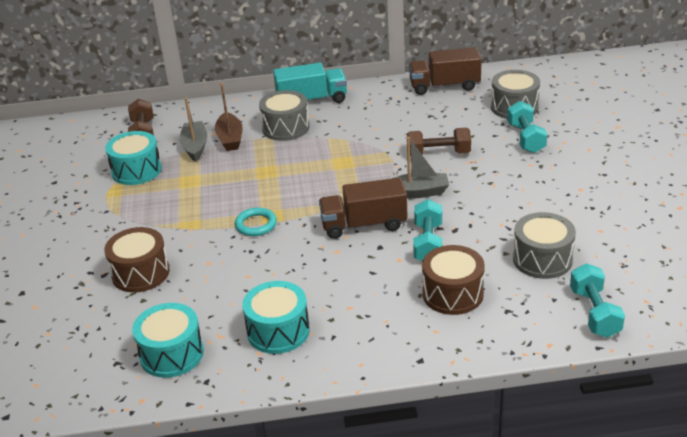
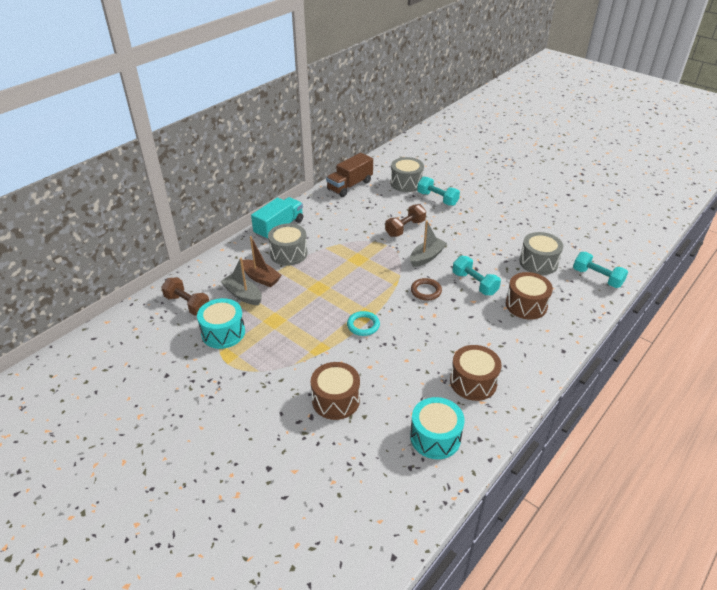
camera: 45 degrees left, 5 degrees up
turquoise drum [242,281,310,354] -> brown drum [450,345,502,401]
brown truck [319,178,408,239] -> brown ring [411,278,442,301]

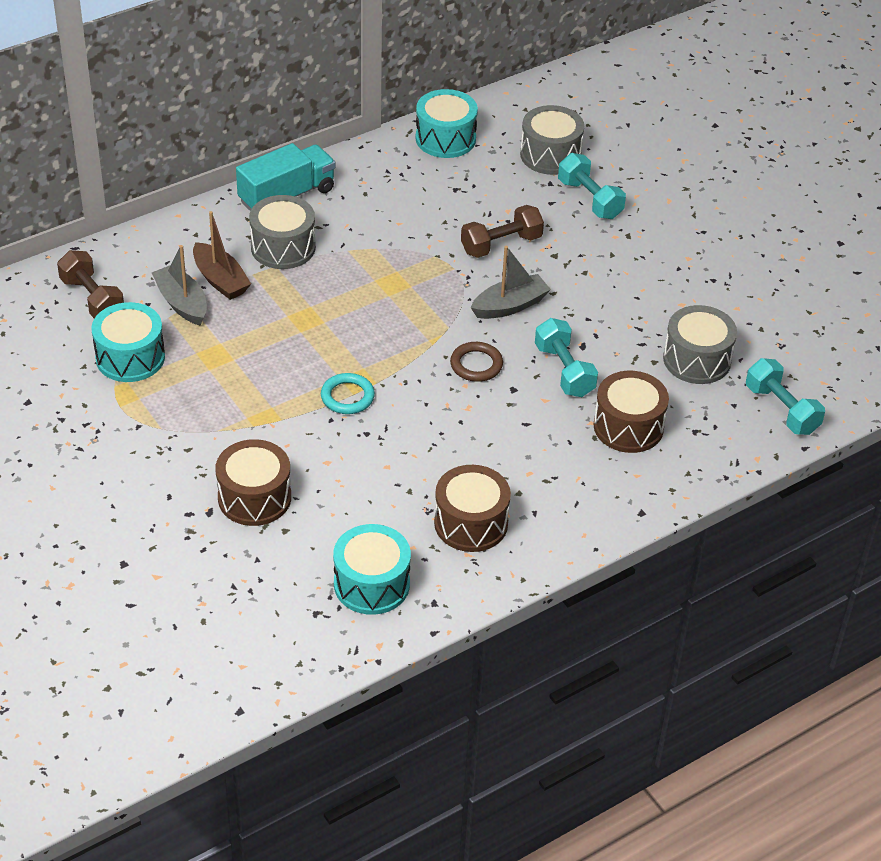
camera: 15 degrees right, 5 degrees up
brown truck [326,153,373,197] -> turquoise drum [416,89,478,158]

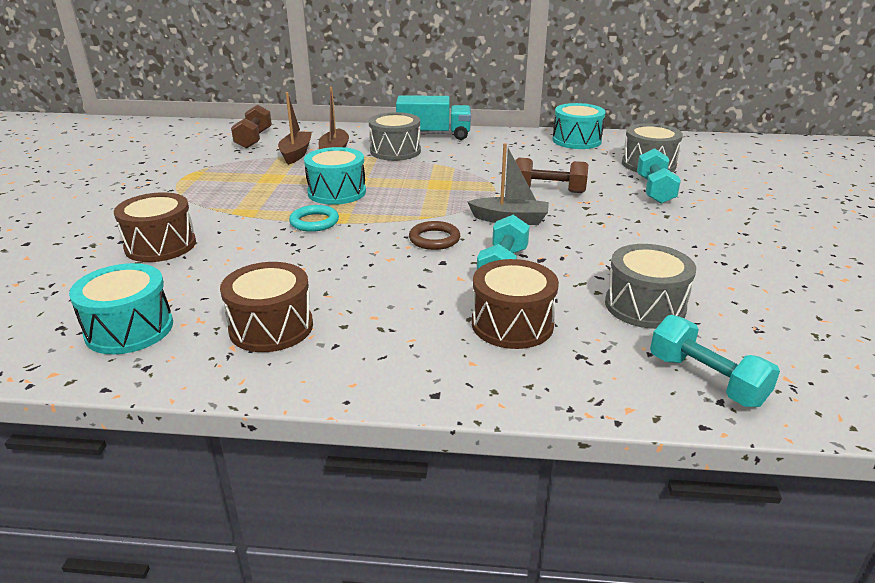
camera: 40 degrees right, 15 degrees down
turquoise drum [91,302,165,382] -> turquoise drum moved to [304,147,366,205]
grey boat [152,245,207,326] -> brown boat [278,92,312,165]
turquoise dumbbell [746,358,825,435] -> turquoise dumbbell turned 45 degrees counterclockwise [650,315,780,407]

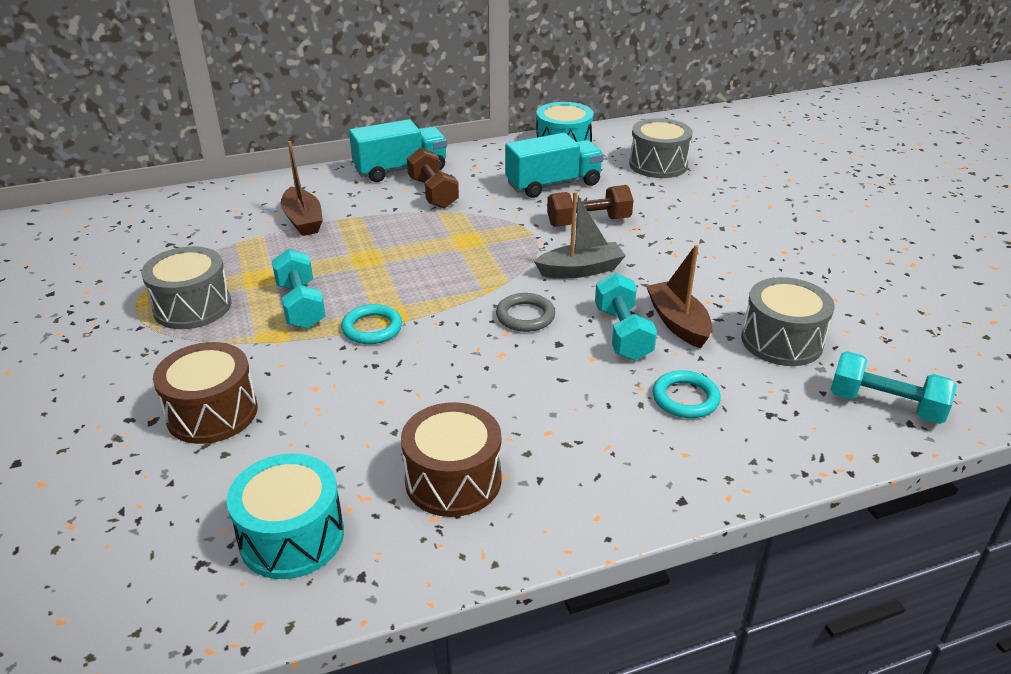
camera: 25 degrees left, 5 degrees up
brown dumbbell [231,105,272,149] -> brown dumbbell moved to [407,147,459,209]
brown boat [278,92,312,165] -> brown boat moved to [646,245,712,348]
turquoise drum [304,147,366,205] -> none
grey drum [369,112,421,161] -> grey drum moved to [141,246,231,329]
brown ring [409,221,460,250] -> grey ring [496,293,555,332]
brown drum [472,259,559,349] -> turquoise ring [653,370,721,418]
turquoise dumbbell [637,148,681,204] -> turquoise dumbbell moved to [272,249,326,329]
none -> turquoise truck [505,133,604,198]

